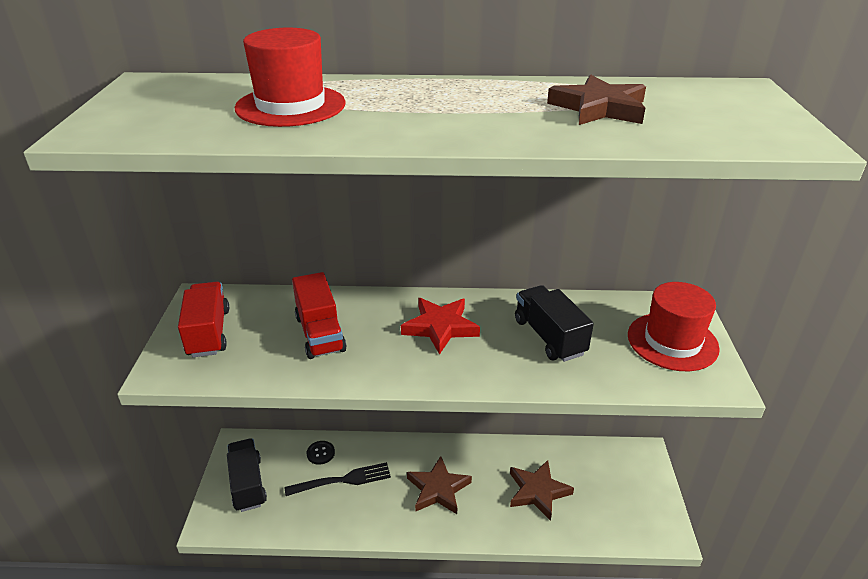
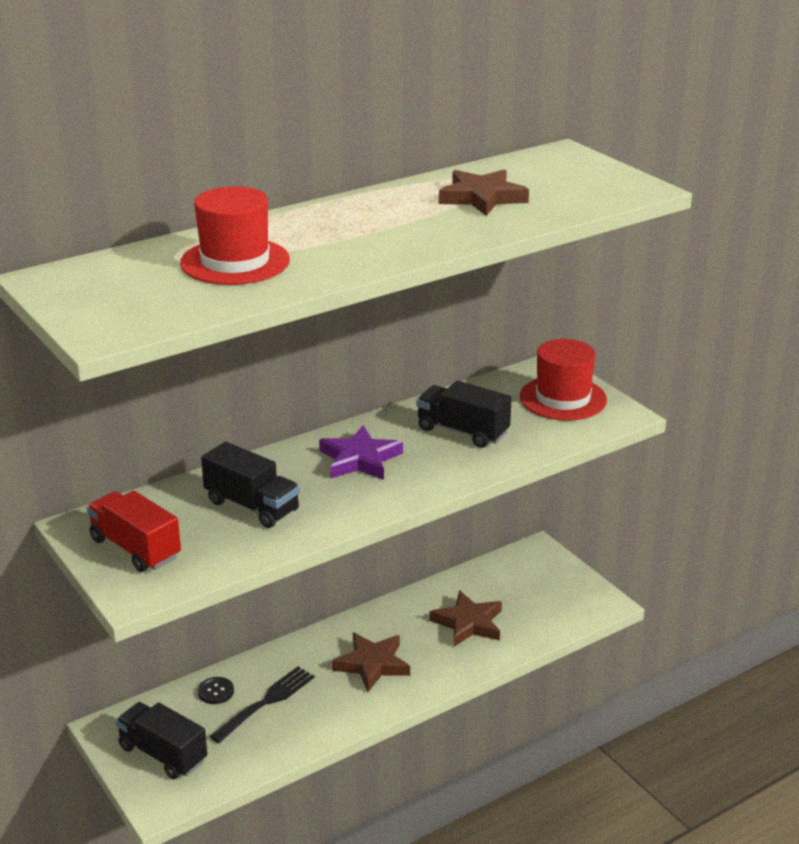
camera: 35 degrees left, 5 degrees down
red truck [292,272,347,359] -> black truck [201,441,300,528]
red star [401,298,480,355] -> purple star [319,425,403,480]

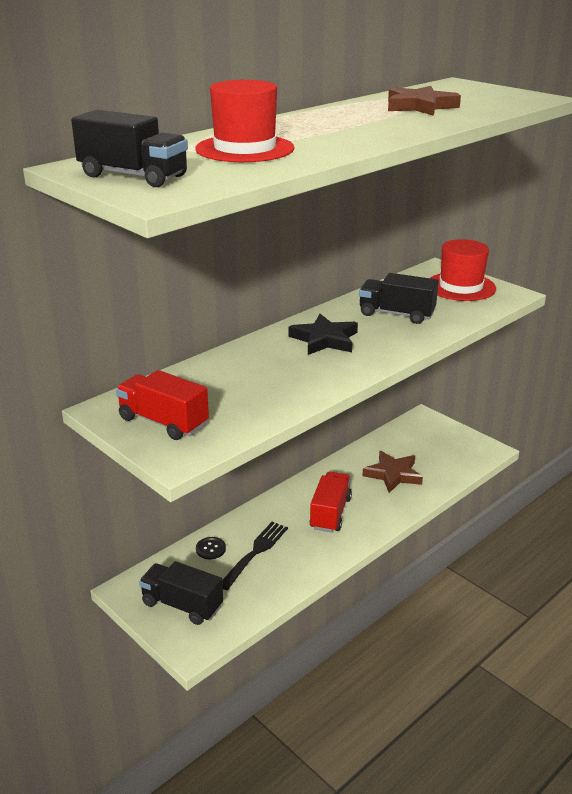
camera: 10 degrees left, 0 degrees up
black truck [201,441,300,528] -> black truck moved to [71,110,188,187]
purple star [319,425,403,480] -> black star [289,314,358,355]
brown star [332,632,410,692] -> red truck [310,472,352,533]

